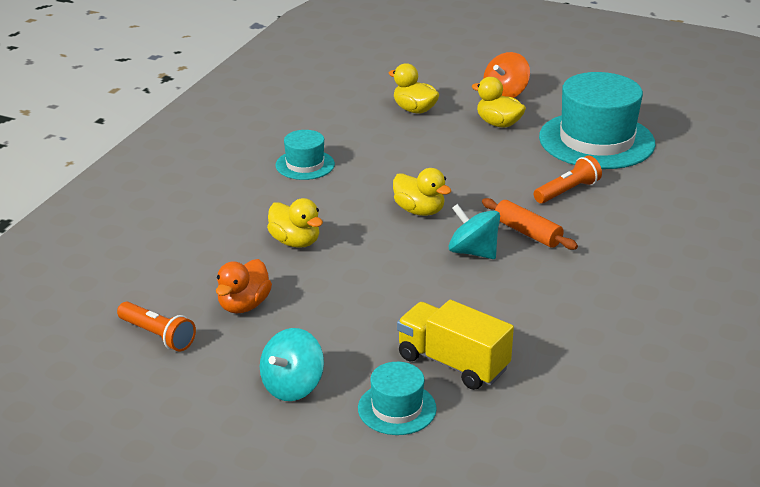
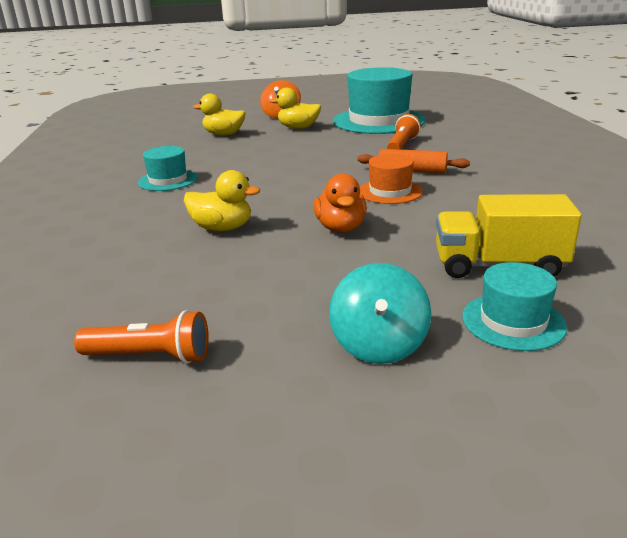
camera: 30 degrees left, 5 degrees down
orange duck [216,259,272,313] -> orange duck moved to [313,173,367,233]
yellow duck [393,168,451,216] -> none
turquoise spinning top [448,204,500,259] -> orange hat [360,154,423,204]

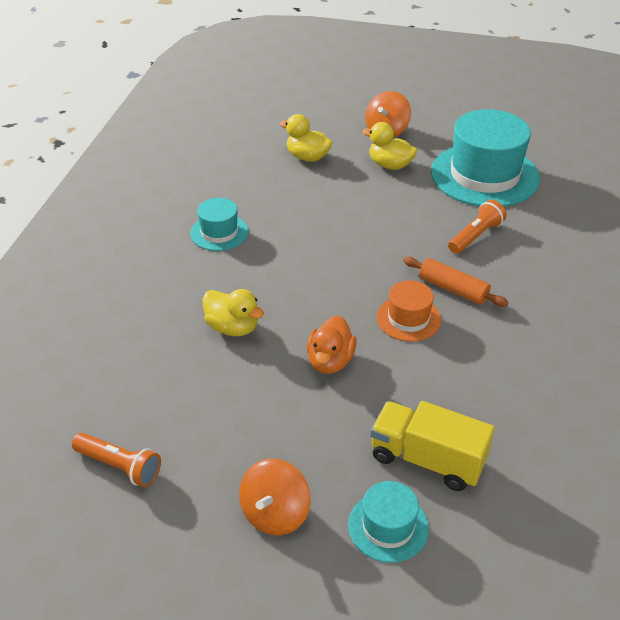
camera: 20 degrees right, 15 degrees up
turquoise spinning top [329,263,431,364] -> orange spinning top [239,459,311,535]

